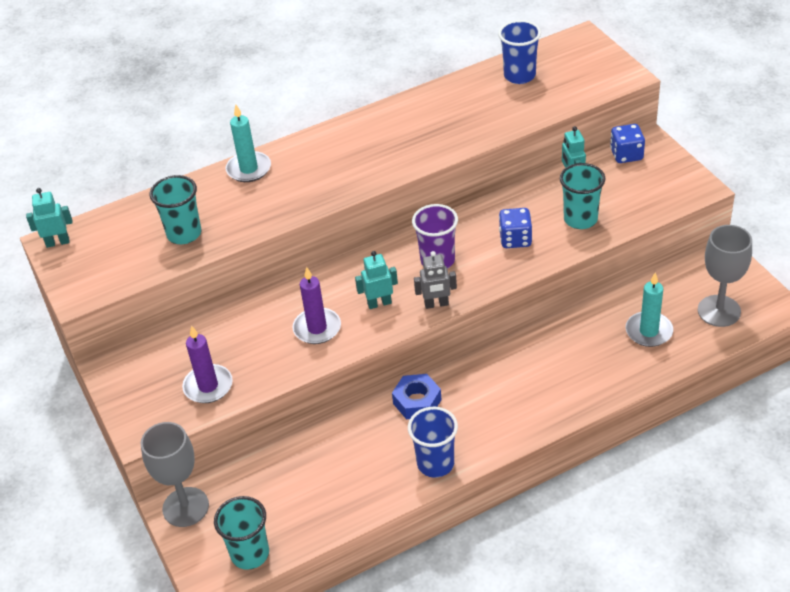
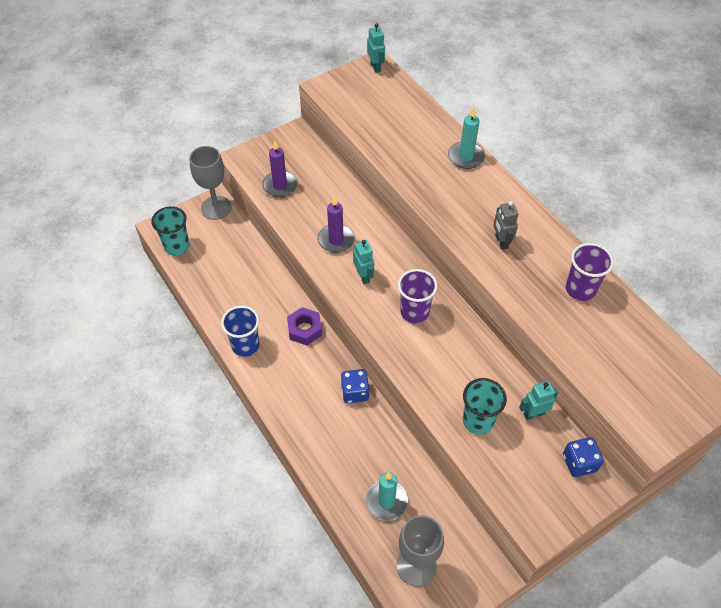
camera: 80 degrees right, 10 degrees up
turquoise cup [150,175,201,244] -> none
blue nut [392,374,442,419] -> purple nut [287,307,322,345]
grey robot [414,251,457,309] -> grey robot moved to [493,201,518,250]
blue cup [498,20,541,84] -> none
blue dice [499,208,532,248] -> blue dice moved to [341,369,369,403]
none -> purple cup [566,243,614,301]

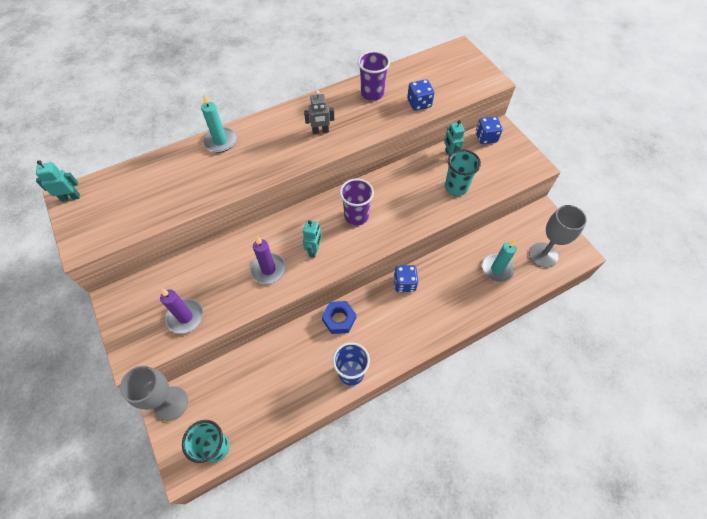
camera: 85 degrees left, 5 degrees up
purple nut [287,307,322,345] -> blue nut [322,301,356,334]
turquoise robot [353,240,374,284] -> turquoise robot turned 120 degrees clockwise [303,220,322,258]
none -> blue dice [407,79,434,111]

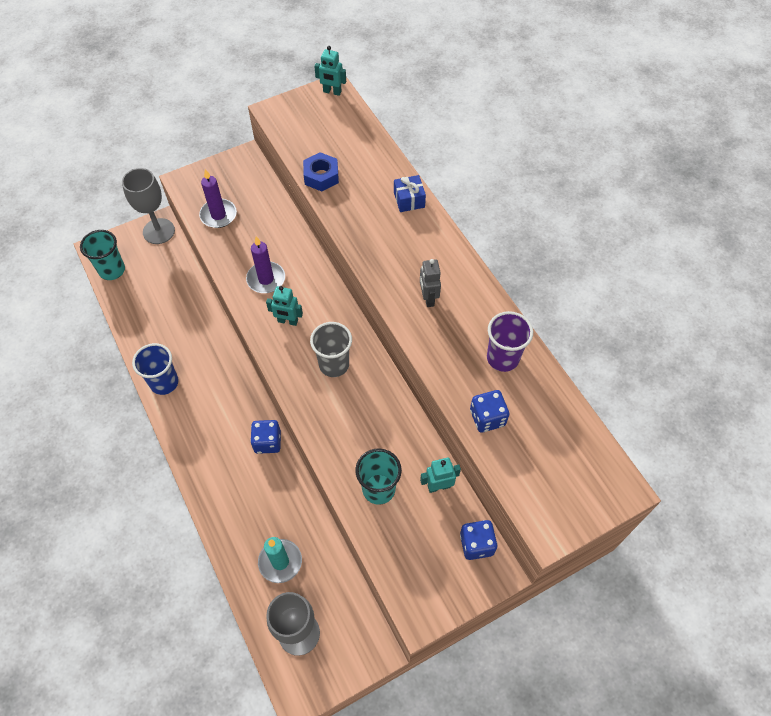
camera: 90 degrees right, 0 degrees up
turquoise robot [36,160,80,202] -> turquoise robot turned 120 degrees clockwise [314,46,346,96]
turquoise candle [201,94,237,153] -> blue gift [394,175,426,212]
blue nut [322,301,356,334] -> blue nut moved to [303,152,339,191]
purple cup [340,179,374,226] -> grey cup [310,322,352,377]

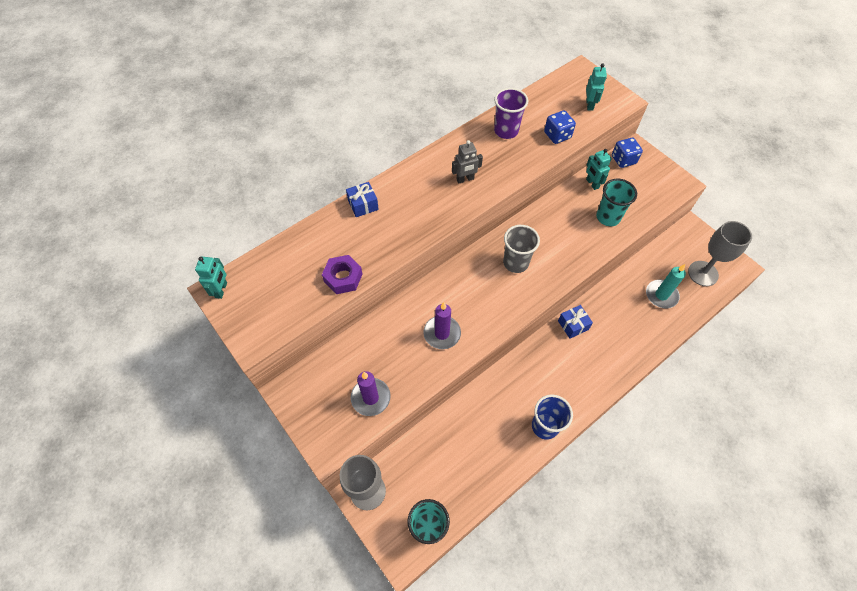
camera: 100 degrees left, 0 degrees up
blue dice [250,420,281,454] -> blue gift [558,305,593,339]
turquoise robot [266,286,303,326] -> turquoise robot moved to [586,63,607,111]
blue nut [303,152,339,191] -> purple nut [322,255,362,294]

